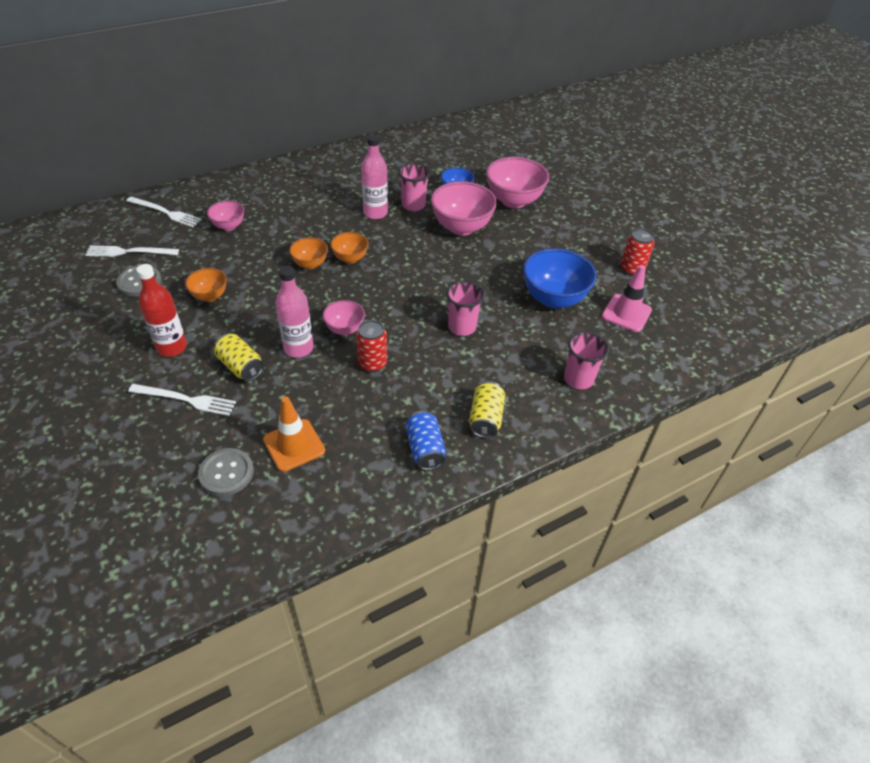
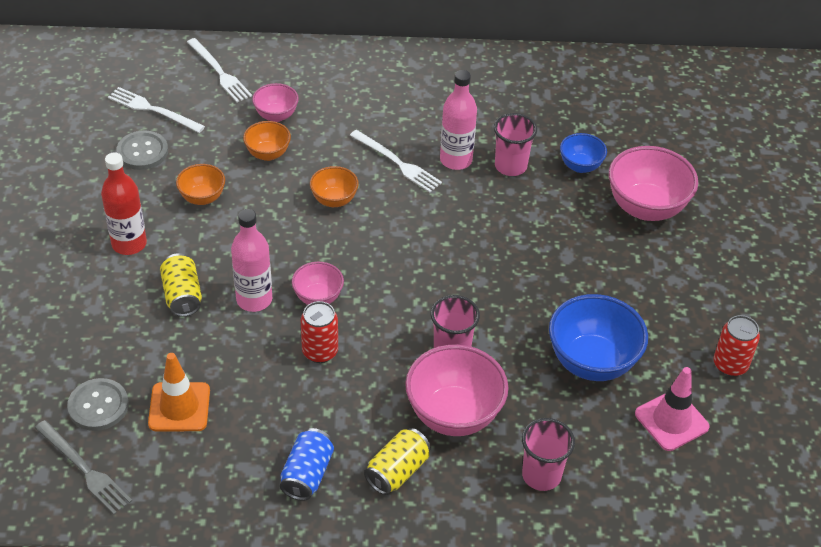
camera: 30 degrees right, 0 degrees up
white fork [128,384,236,416] -> white fork moved to [350,130,442,193]
orange bowl [330,232,368,264] -> orange bowl moved to [243,121,291,161]
pink bowl [431,181,497,236] -> pink bowl moved to [405,344,508,436]
none -> grey fork [35,420,132,515]

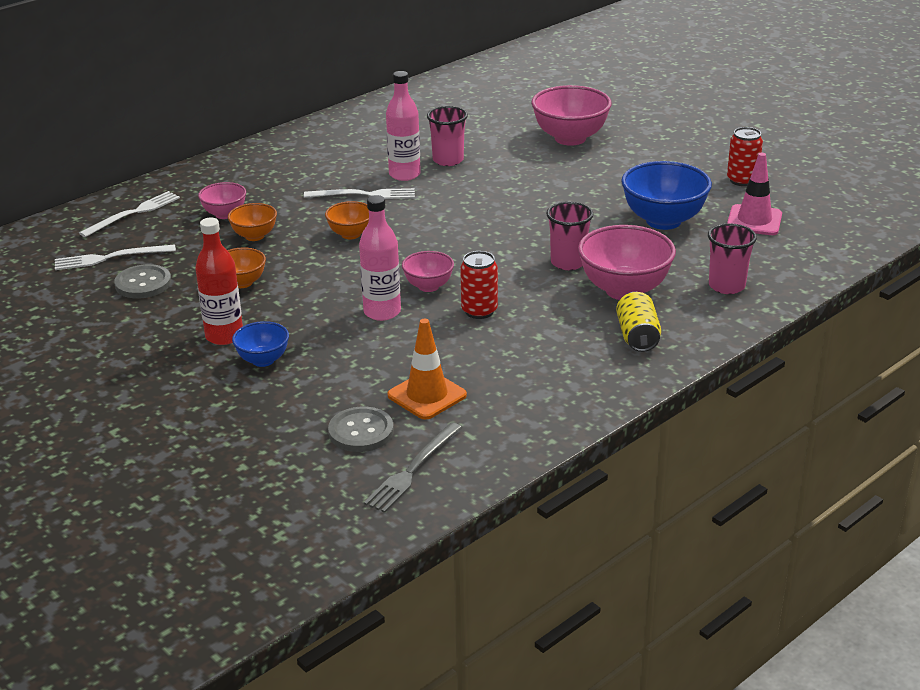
camera: 40 degrees left, 15 degrees down
grey fork [35,420,132,515] -> grey fork turned 120 degrees clockwise [364,422,462,513]
yellow can [160,253,202,317] -> none
white fork [187,38,252,102] -> white fork turned 60 degrees counterclockwise [79,191,180,237]
blue can [280,428,334,501] -> none
blue bowl [560,133,607,173] -> blue bowl moved to [232,321,289,367]

